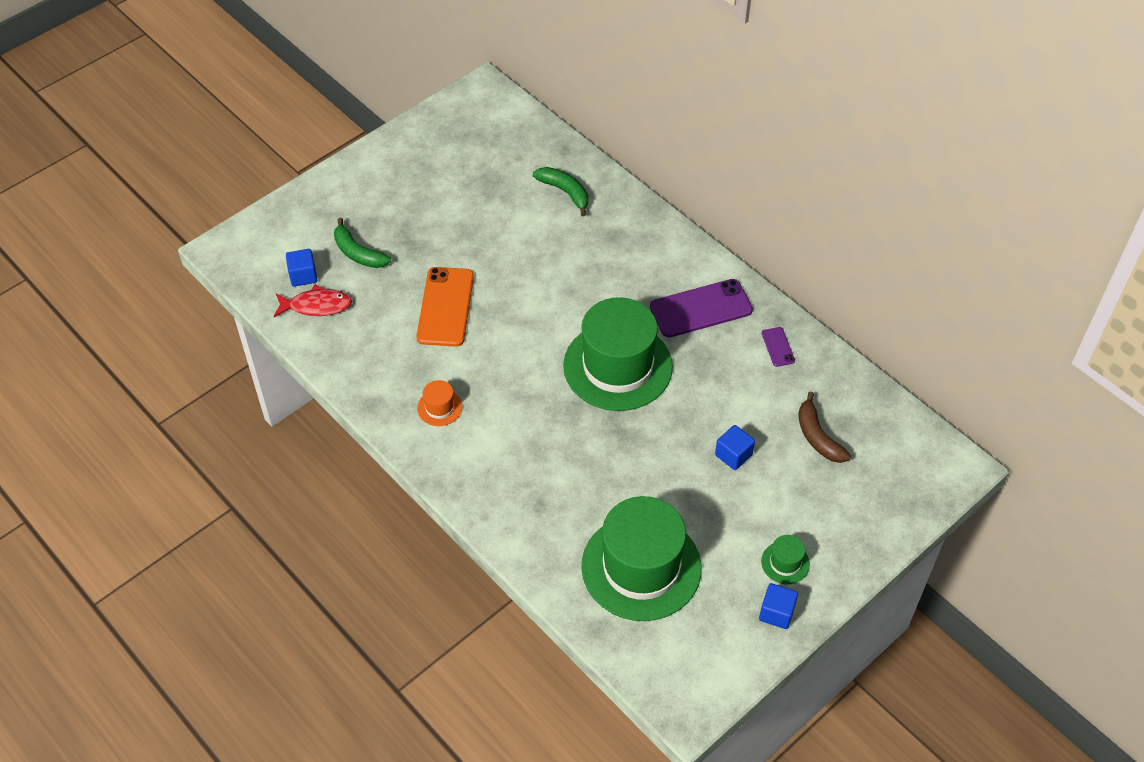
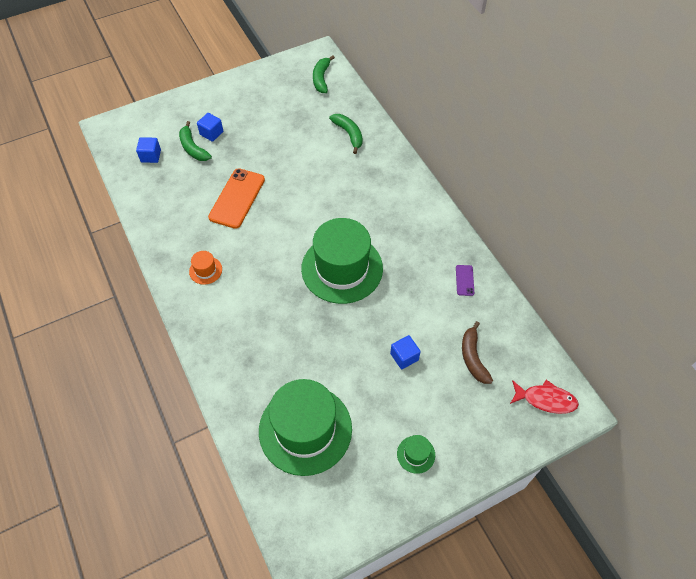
camera: 15 degrees right, 5 degrees up
red fish [274,285,352,317] -> red fish moved to [510,380,579,414]
purple phone [650,279,753,338] -> none
blue cube [759,583,798,629] -> blue cube moved to [197,113,223,142]
none -> green banana [313,55,335,93]

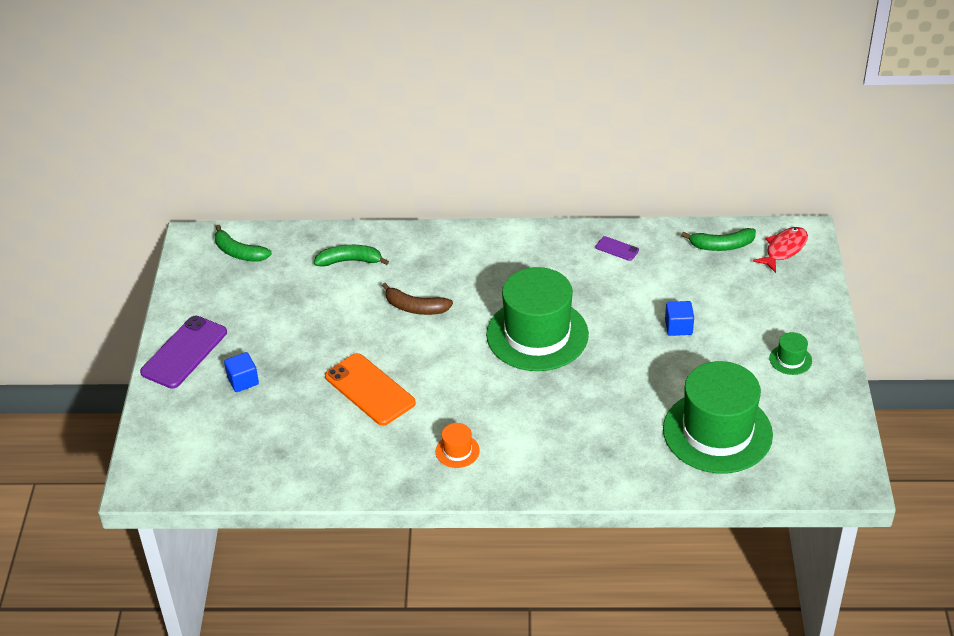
camera: 60 degrees left, 15 degrees down
blue cube [136,137,161,163] -> none
green banana [179,121,212,161] -> green banana moved to [681,228,756,251]
brown banana [462,321,493,384] -> brown banana moved to [382,283,453,315]
none -> purple phone [140,316,227,389]

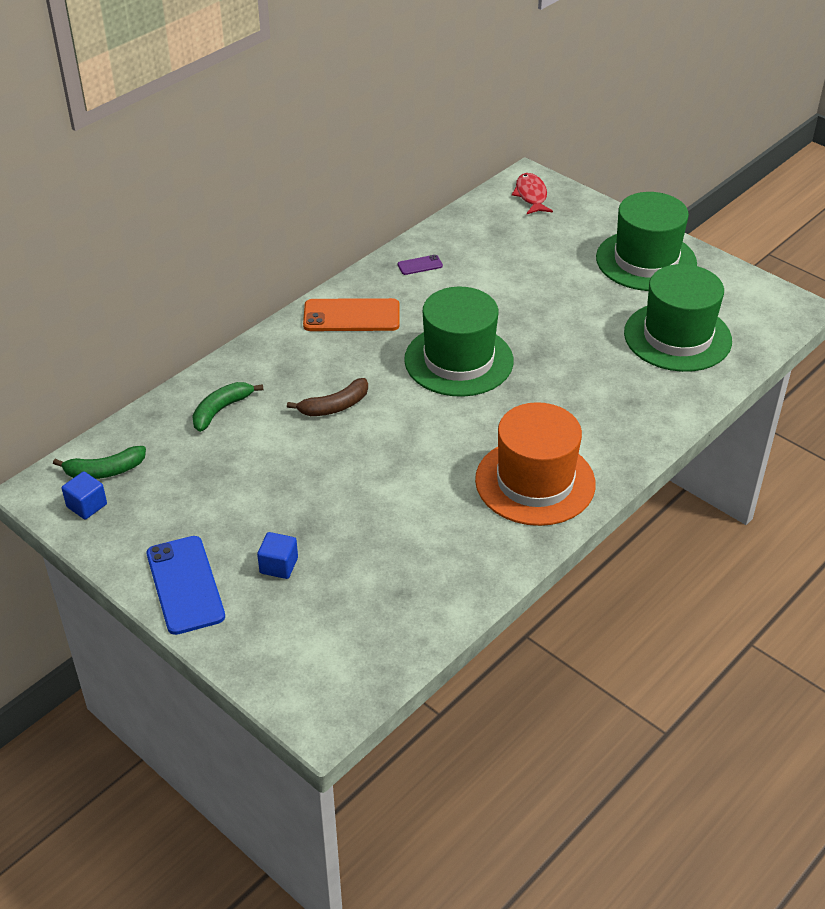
camera: 50 degrees left, 0 degrees up
purple phone [140,316,227,389] -> blue phone [147,536,225,635]
orange phone [325,353,416,426] -> orange phone moved to [303,298,400,331]
orange hat [436,423,480,468] -> orange hat [475,402,596,526], size x2.48
blue cube [665,301,694,336] -> blue cube moved to [62,472,107,519]
green banana [681,228,756,251] -> none
green hat [769,332,812,375] -> green hat [596,192,697,291], size x2.48

